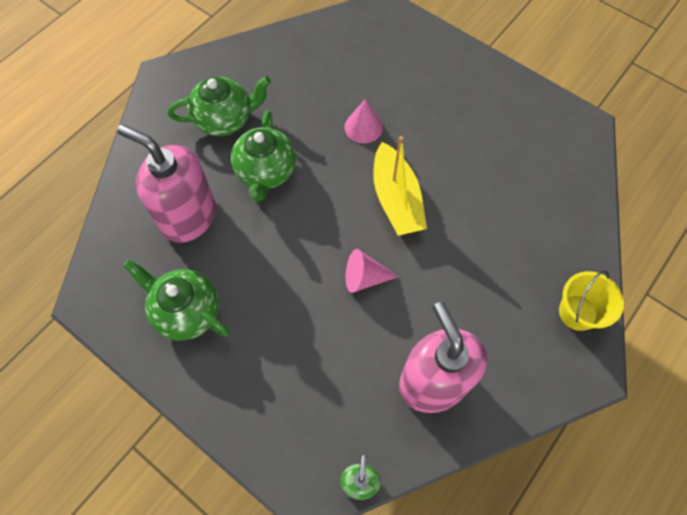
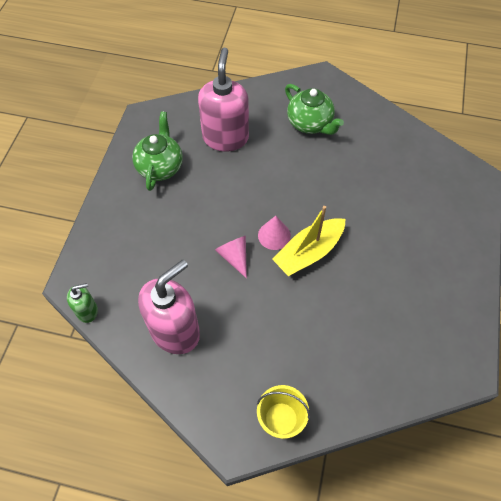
camera: 65 degrees right, 5 degrees down
green teapot [231,110,296,201] -> none
pink cone [345,100,383,144] -> pink cone moved to [258,216,291,250]

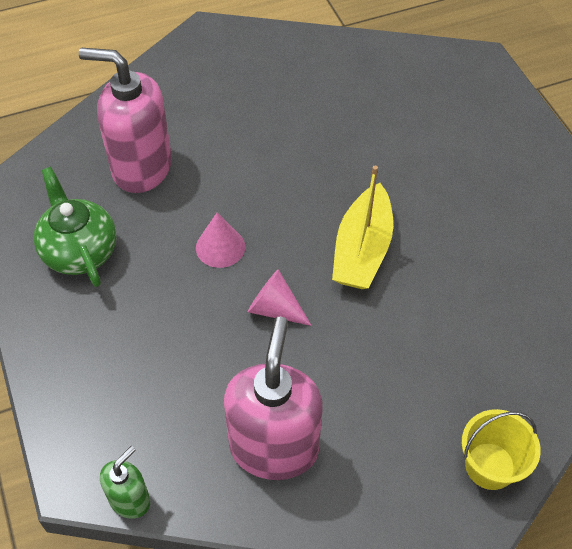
camera: 35 degrees left, 5 degrees down
pink soap dispenser [198,48,249,151] -> pink soap dispenser turned 45 degrees counterclockwise [79,48,172,193]
pink cone [258,216,291,250] -> pink cone moved to [196,213,245,268]
green teapot [285,84,344,135] -> none

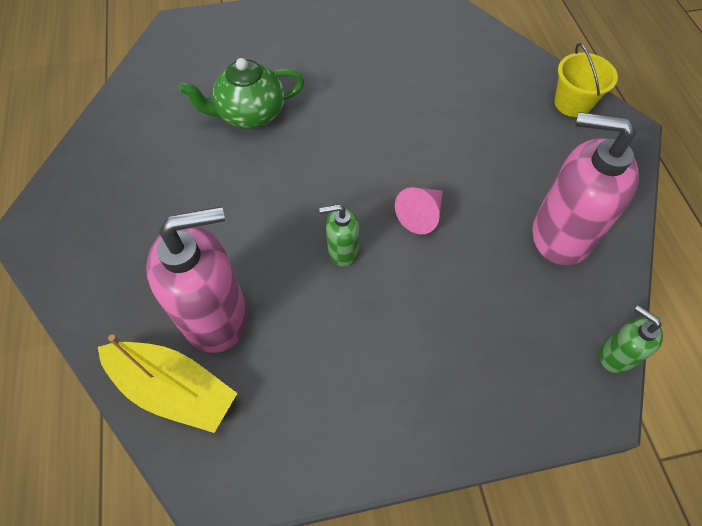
camera: 80 degrees left, 5 degrees up
green teapot [34,167,116,287] -> green teapot moved to [179,58,305,129]
pink soap dispenser [79,48,172,193] -> pink soap dispenser turned 135 degrees counterclockwise [146,206,248,353]
pink cone [196,213,245,268] -> green soap dispenser [319,204,359,266]
yellow boat [332,166,393,289] -> yellow boat moved to [98,334,237,433]

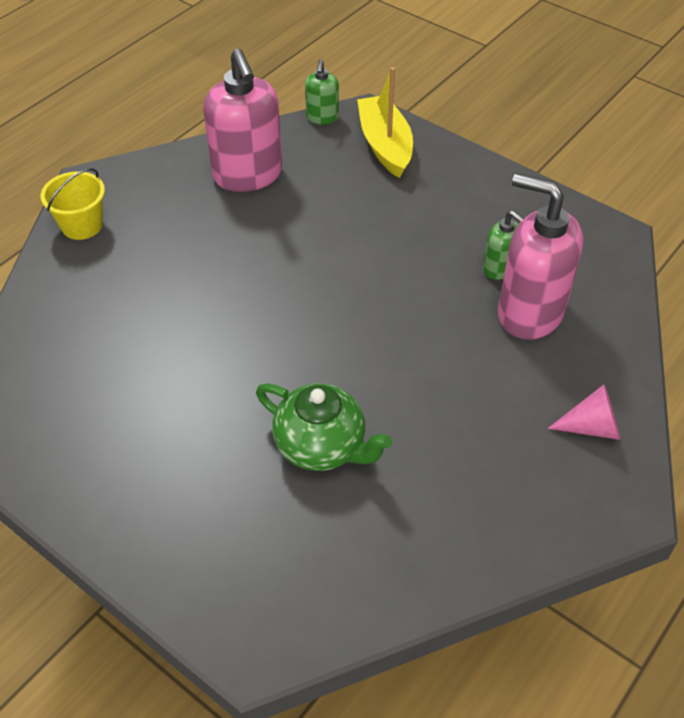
camera: 130 degrees left, 10 degrees down
yellow boat [98,334,237,433] -> yellow boat moved to [357,67,413,178]
green soap dispenser [319,204,359,266] -> green soap dispenser moved to [483,211,524,280]
pink cone [395,187,443,234] -> pink cone moved to [548,384,620,440]

